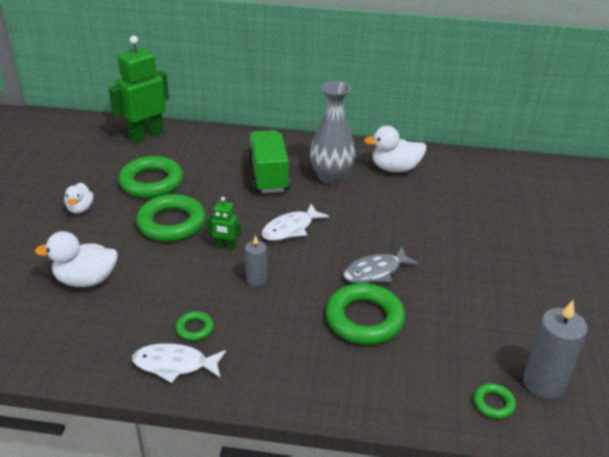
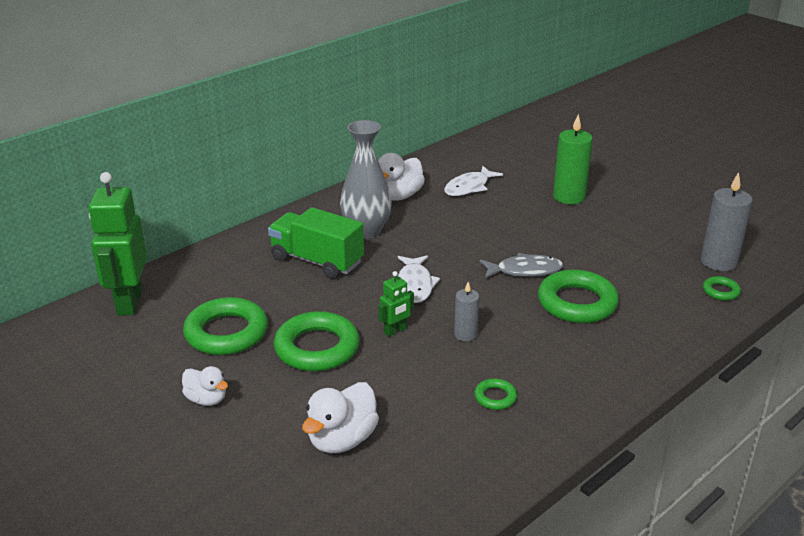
camera: 50 degrees left, 5 degrees down
white fish [132,343,226,383] -> white fish moved to [444,166,503,196]
grey fish [343,247,419,283] -> grey fish turned 105 degrees counterclockwise [480,253,563,278]
none -> green candle [553,114,593,204]

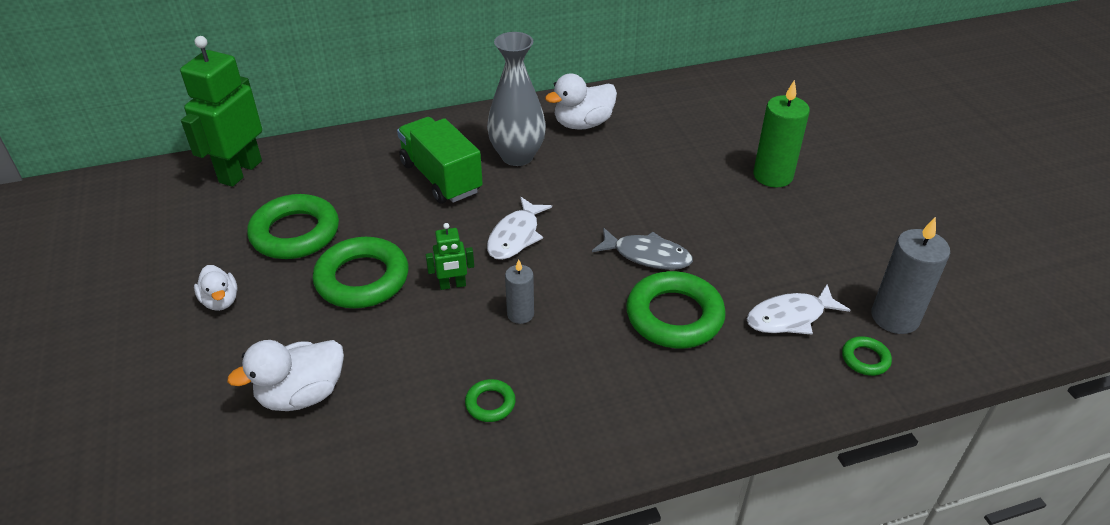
camera: 25 degrees right, 10 degrees up
white fish [444,166,503,196] -> white fish moved to [747,285,850,335]

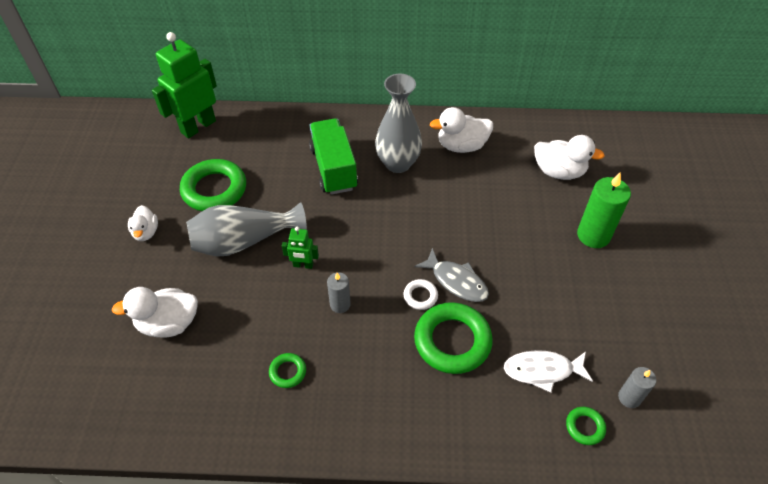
camera: 20 degrees right, 10 degrees up
green ring [313,237,408,308] -> grey vase [186,202,307,257]
white fish [487,197,552,260] -> none
grey candle [871,217,950,334] -> grey candle [618,367,657,408], size x0.58
none -> white ring [404,279,438,310]
none -> white duck [534,135,605,180]

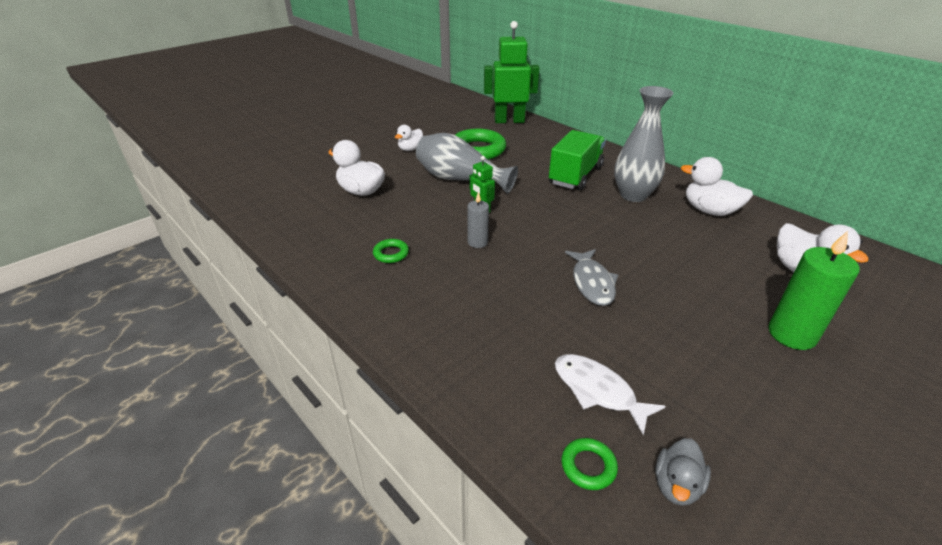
camera: 45 degrees right, 15 degrees down
white ring [404,279,438,310] -> none
green ring [414,302,493,374] -> none
grey candle [618,367,657,408] -> grey duck [655,438,711,506]

